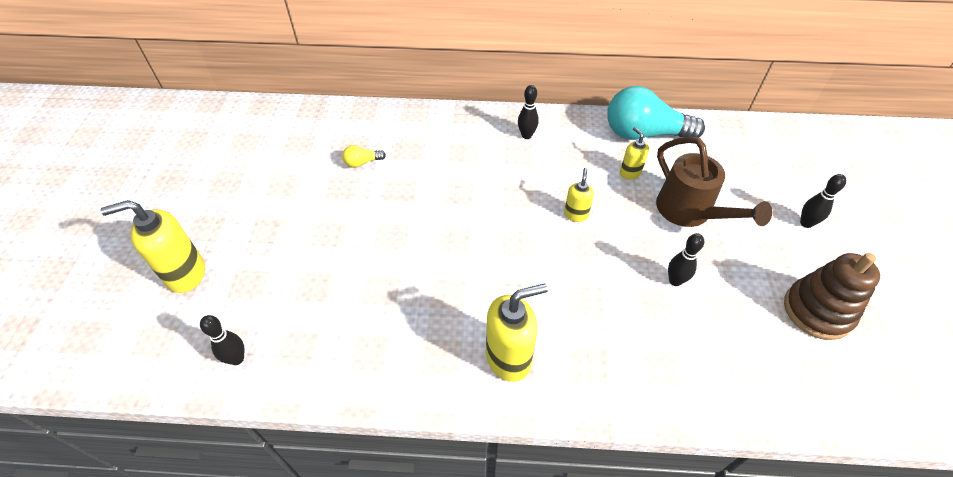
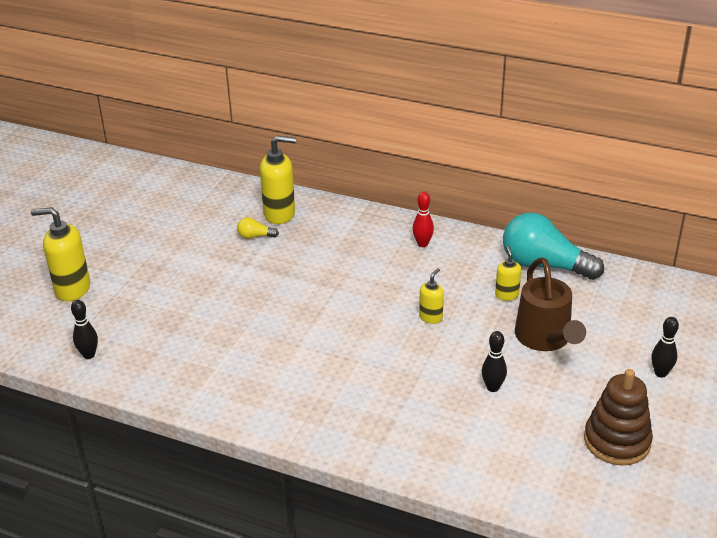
camera: 20 degrees right, 15 degrees down
yellow soap dispenser [486,284,548,382] -> yellow soap dispenser moved to [260,136,296,224]
black bowling pin [518,85,539,139] -> red bowling pin [413,192,434,247]

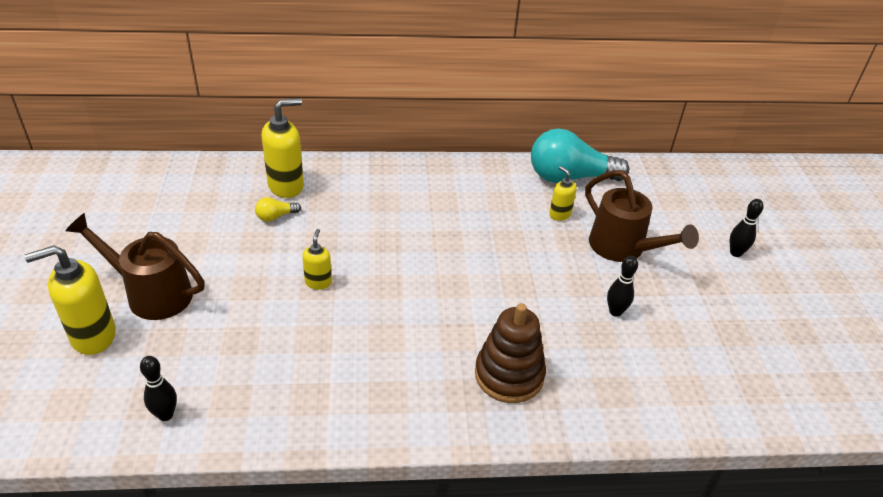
camera: 30 degrees left, 5 degrees up
red bowling pin [413,192,434,247] -> none
yellow soap dispenser [419,268,444,324] -> yellow soap dispenser moved to [302,229,332,290]
brown stacking toy [584,369,653,466] -> brown stacking toy moved to [475,303,546,403]
none -> brown watering can [65,213,205,320]

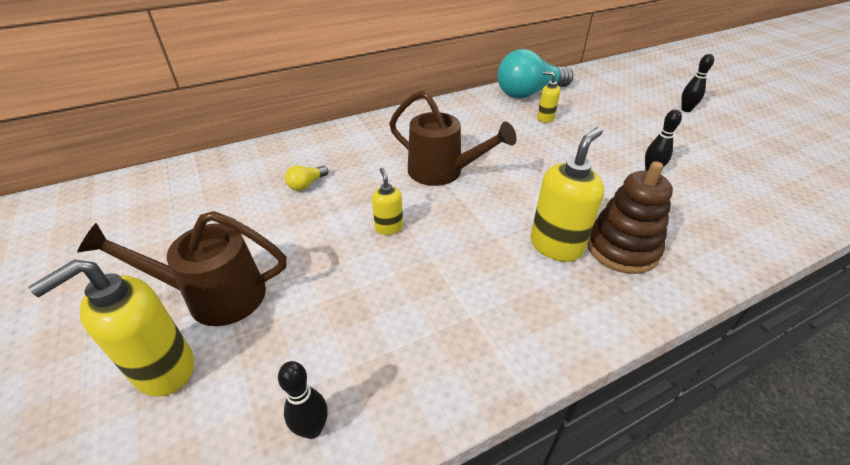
camera: 20 degrees left, 0 degrees up
yellow soap dispenser [261,98,304,198] -> yellow soap dispenser moved to [531,127,604,262]
brown watering can [585,170,699,262] -> brown watering can moved to [389,90,517,186]

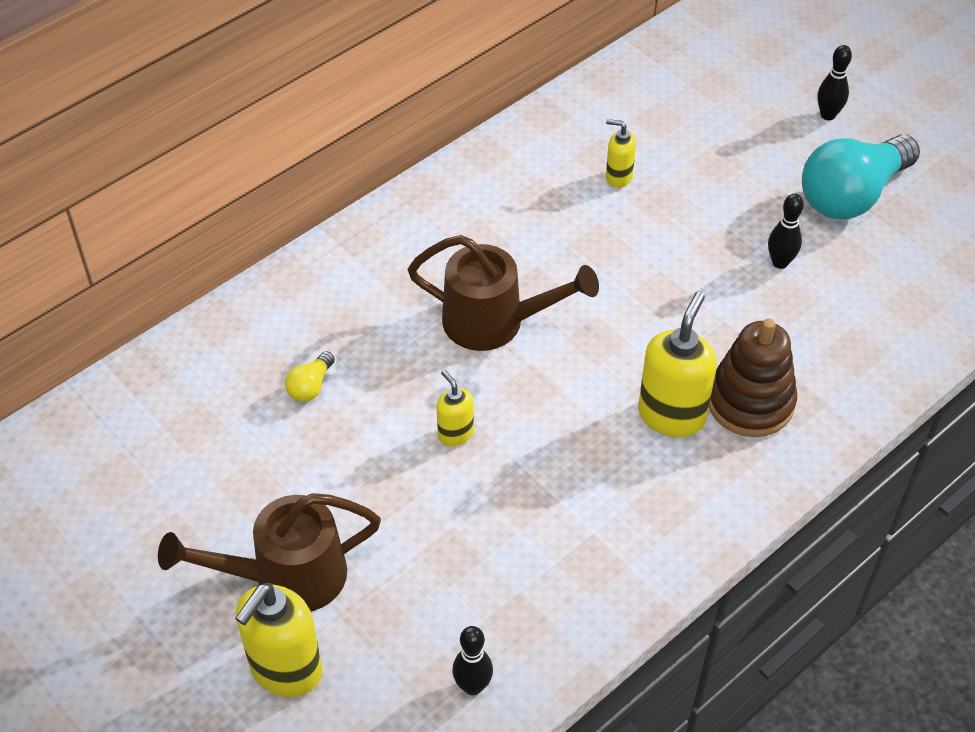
camera: 15 degrees left, 10 degrees up
turquoise light bulb [497,49,573,98] -> turquoise light bulb moved to [802,135,920,219]

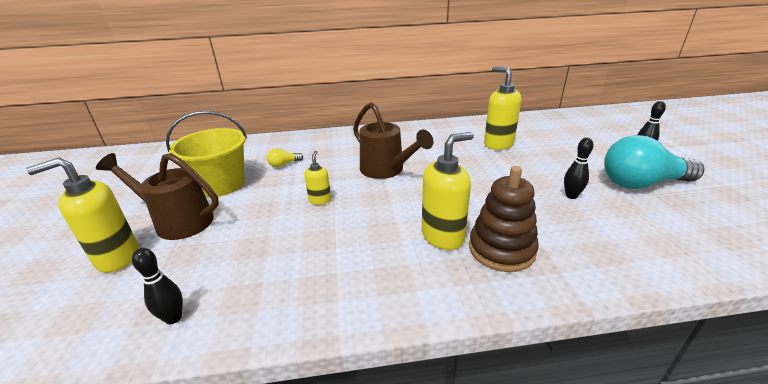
camera: 35 degrees right, 20 degrees down
yellow soap dispenser [606,119,636,188] -> yellow soap dispenser [484,67,521,150], size x1.84
none -> yellow bucket [166,111,247,197]

